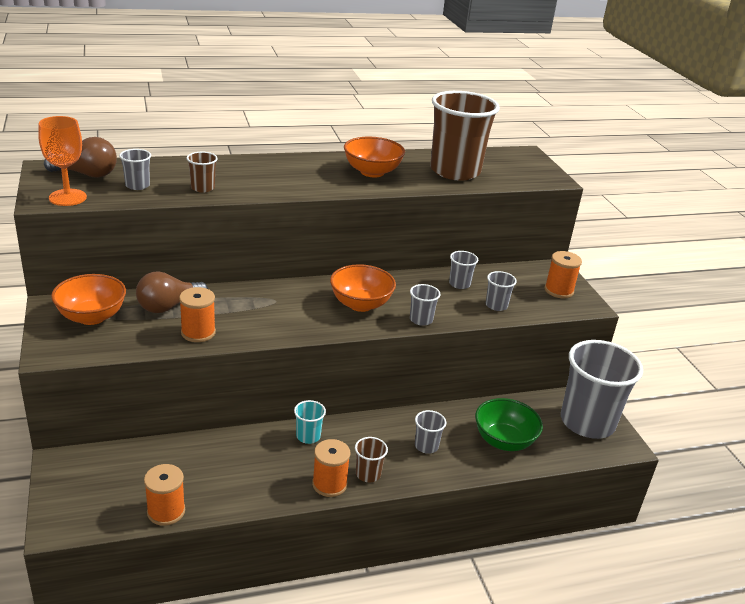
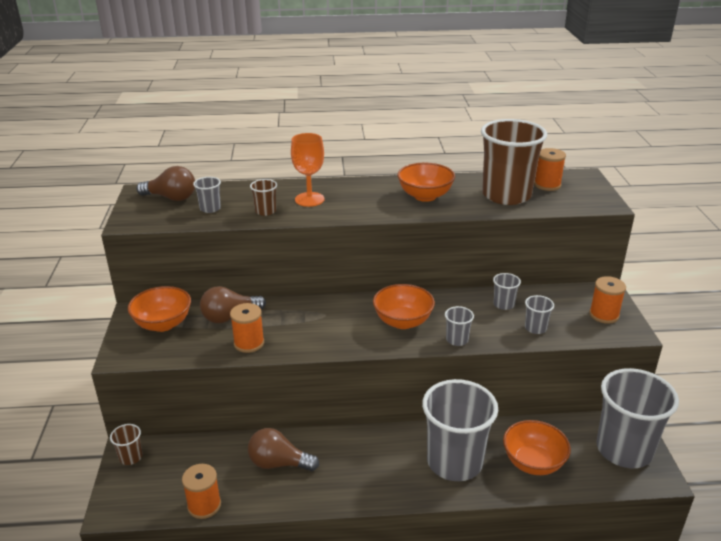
camera: 15 degrees right, 0 degrees up
orange goblet [38,116,87,206] -> orange goblet moved to [291,133,324,207]
turquoise cup [294,400,326,444] -> none
orange spool [312,439,350,497] -> orange spool moved to [534,148,566,191]
brown cup [355,437,388,482] -> brown cup moved to [110,424,143,465]
grey cup [415,410,446,454] -> grey cup [422,379,498,481], size x2.41
green bowl [475,398,543,451] -> orange bowl [503,420,571,475]
none -> brown light bulb [248,428,319,471]

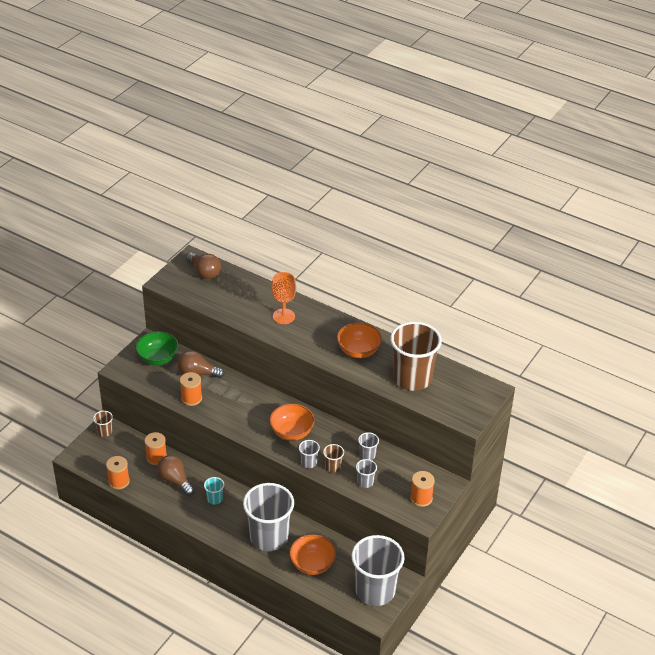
camera: 35 degrees right, 10 degrees up
orange bowl [128,286,191,332] -> green bowl [135,332,178,365]
grey cup [193,177,221,213] -> none
brown cup [250,179,277,216] -> brown cup moved to [323,444,344,473]
orange spool [534,148,566,191] -> orange spool moved to [144,432,167,465]
none -> turquoise cup [204,477,224,505]

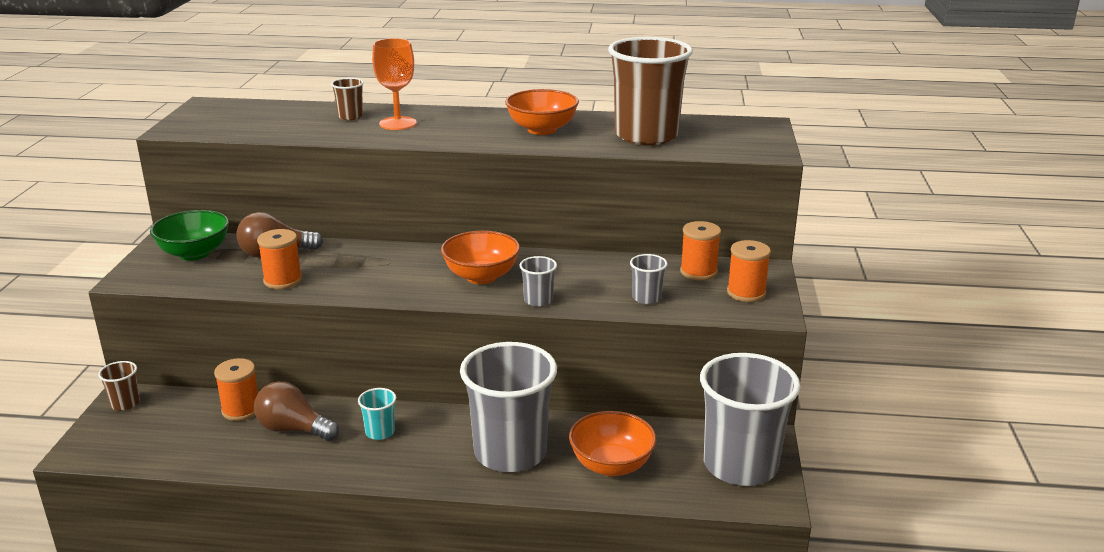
camera: 25 degrees left, 15 degrees down
orange spool [106,456,130,489] -> orange spool moved to [680,221,721,280]
brown light bulb [186,253,221,279] -> none
brown cup [323,444,344,473] -> brown cup moved to [331,78,364,120]
grey cup [358,432,379,460] -> none

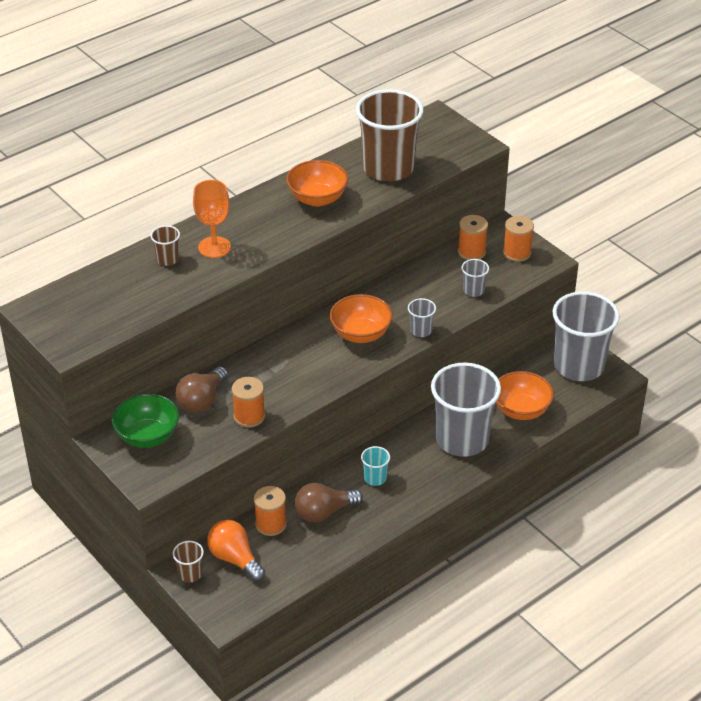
camera: 45 degrees left, 15 degrees up
none -> orange light bulb [207,520,265,582]

